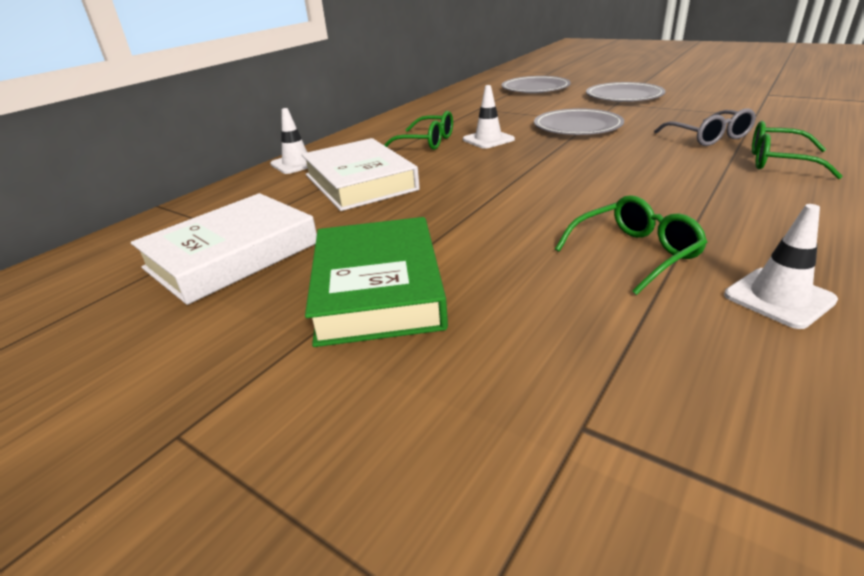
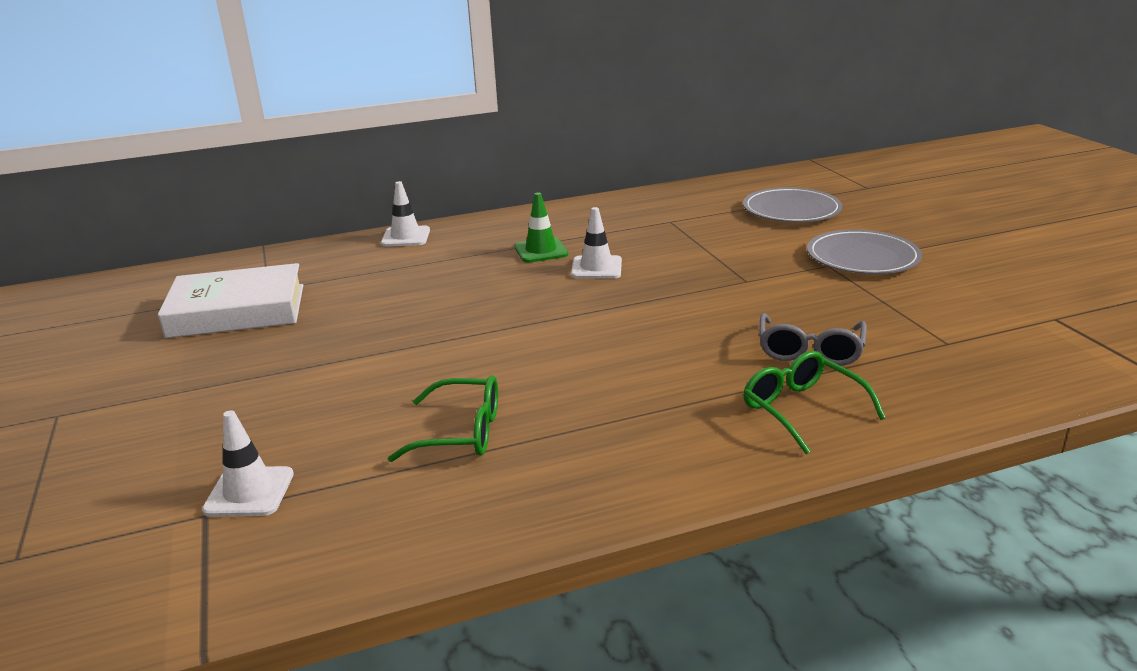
camera: 35 degrees right, 5 degrees down
white book [301,138,420,211] -> none
green book [305,217,448,347] -> none
green glasses [384,111,453,150] -> green traffic cone [514,193,568,263]
grey plate [534,108,624,135] -> none
white traffic cone [724,204,838,329] -> white traffic cone moved to [202,410,294,517]

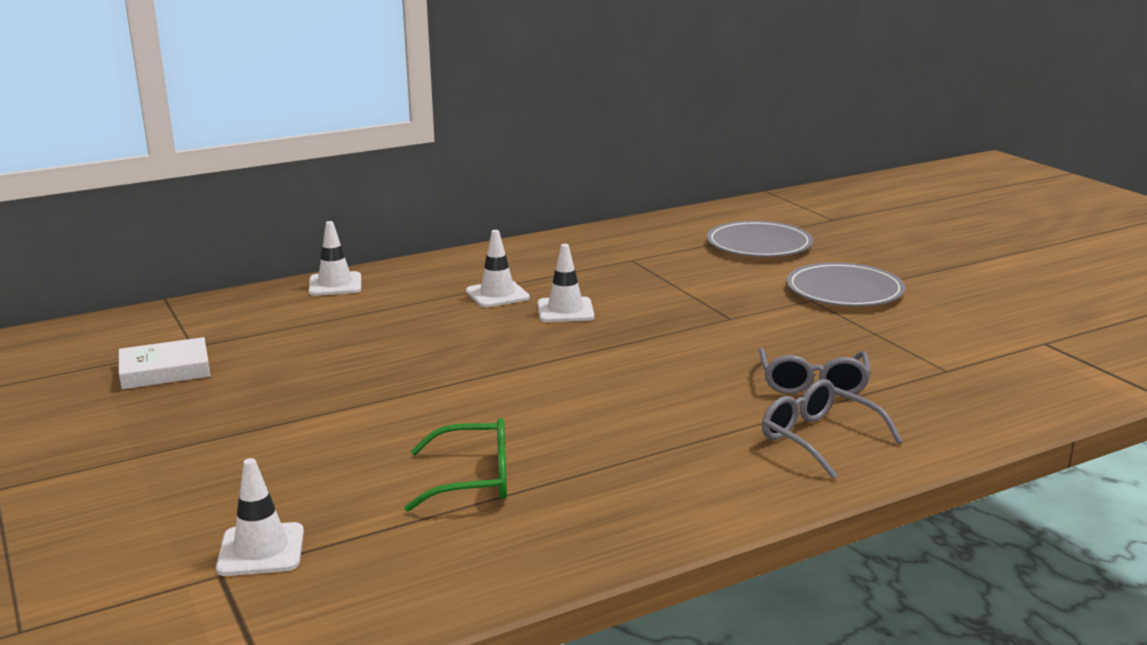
camera: 10 degrees left, 5 degrees down
white book [158,263,303,338] -> white book [119,337,210,389], size x0.59
green traffic cone [514,193,568,263] -> white traffic cone [466,230,530,307]
green glasses [743,351,886,454] -> grey glasses [762,379,902,479]

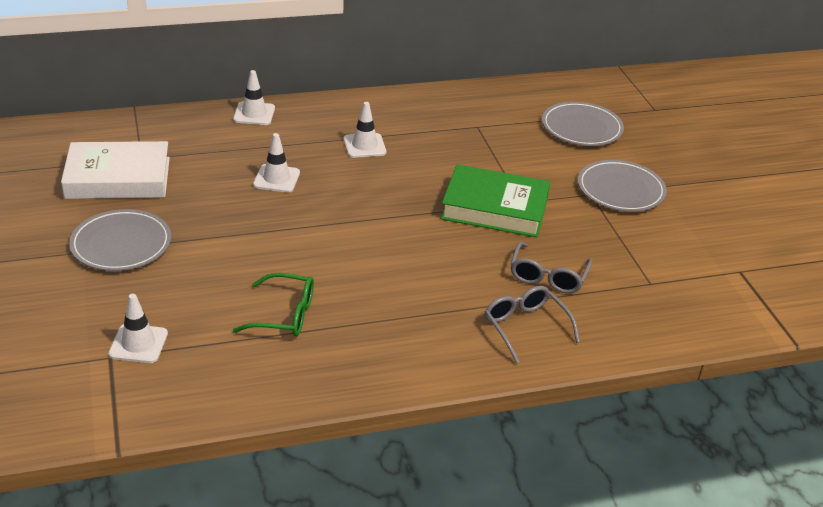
camera: 10 degrees right, 15 degrees up
white book [119,337,210,389] -> white book [61,141,170,199], size x1.70
white traffic cone [538,244,594,322] -> white traffic cone moved to [253,133,300,193]
none -> grey plate [69,209,171,271]
none -> green book [441,164,550,238]

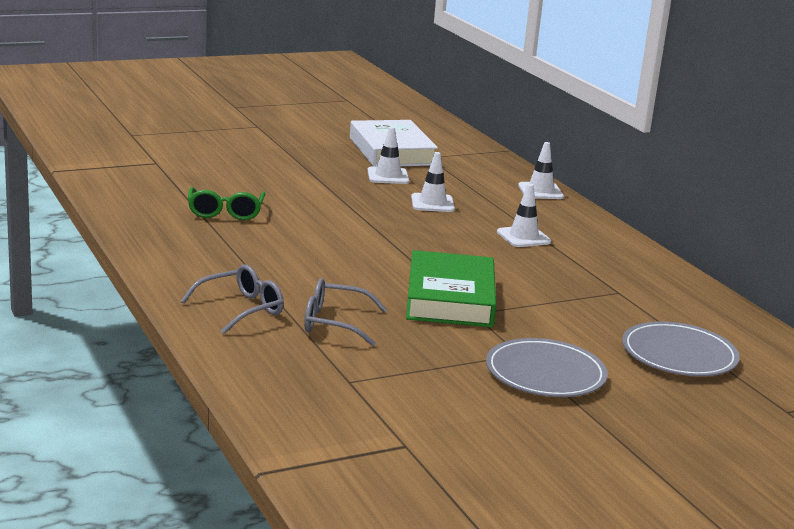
camera: 80 degrees right, 15 degrees down
grey plate [69,209,171,271] -> none
white traffic cone [108,294,168,363] -> white traffic cone moved to [367,127,409,184]

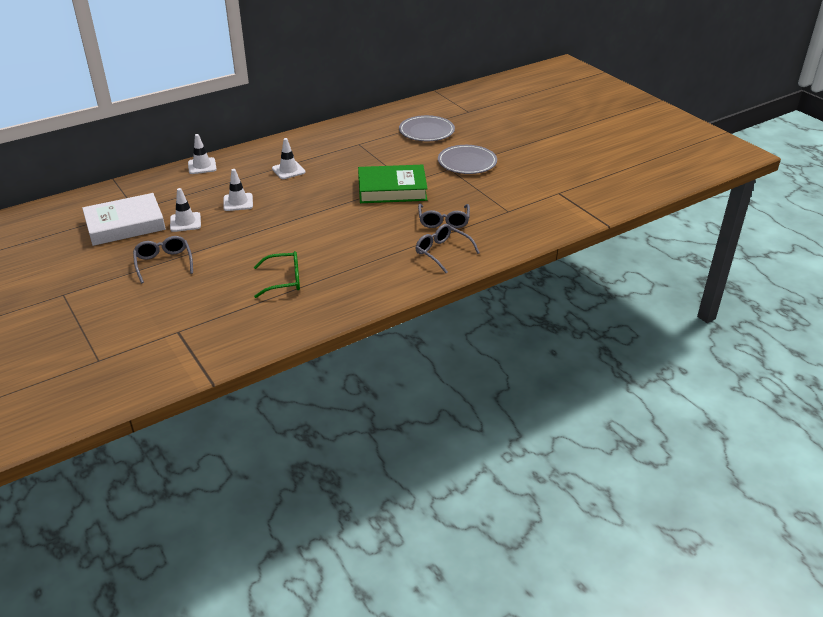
camera: 95 degrees left, 15 degrees up
none -> grey glasses [133,236,193,283]

